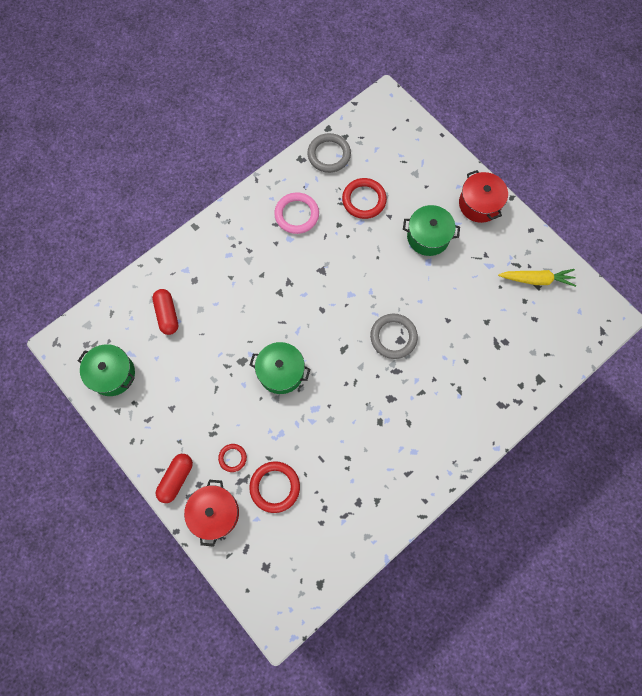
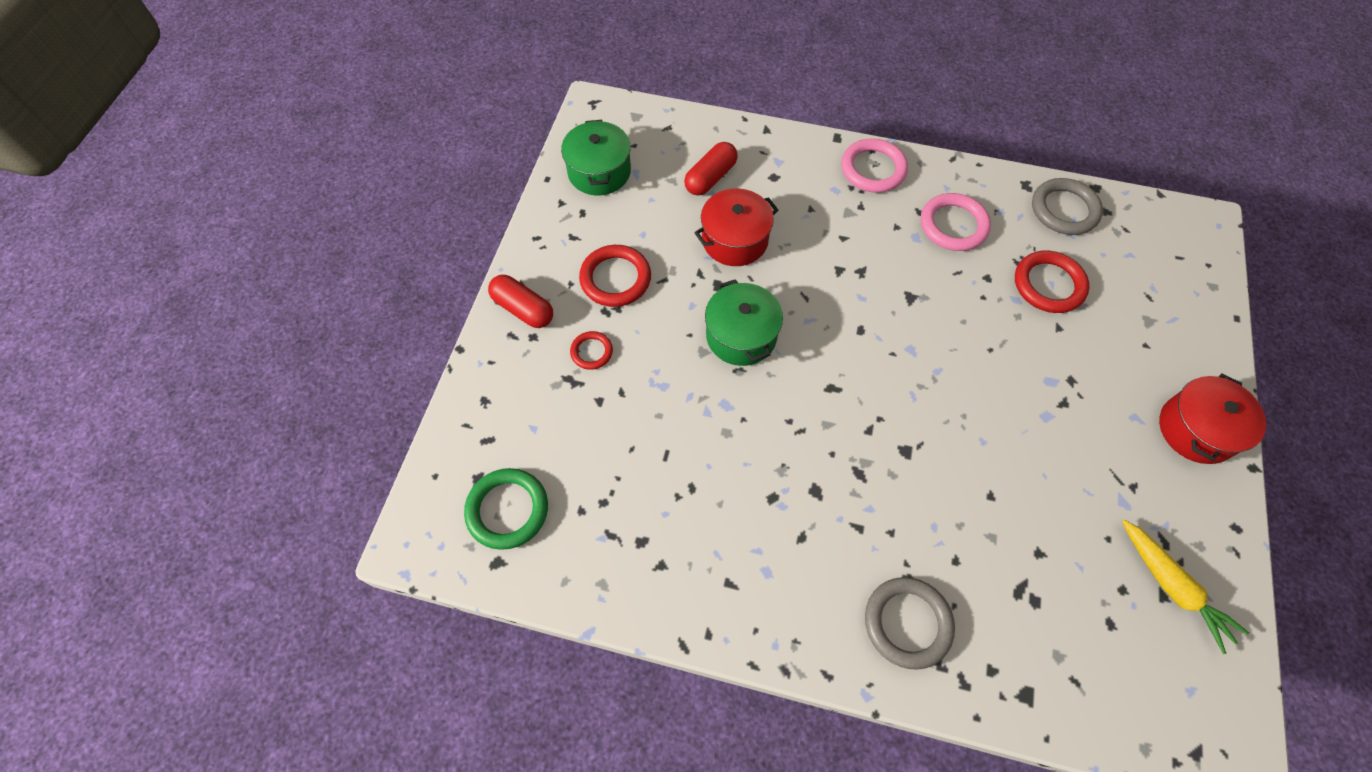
camera: 55 degrees right, 10 degrees down
red capsule [156,454,193,503] -> red capsule turned 45 degrees clockwise [488,275,553,328]
red pot [184,480,239,547] -> red pot moved to [695,188,778,266]
red ring [249,461,300,513] -> red ring moved to [579,245,651,307]
grey ring [370,314,418,359] -> grey ring moved to [865,577,955,670]
green pot [403,205,460,256] -> none
none -> green ring [464,468,548,550]
none -> pink ring [841,138,908,193]

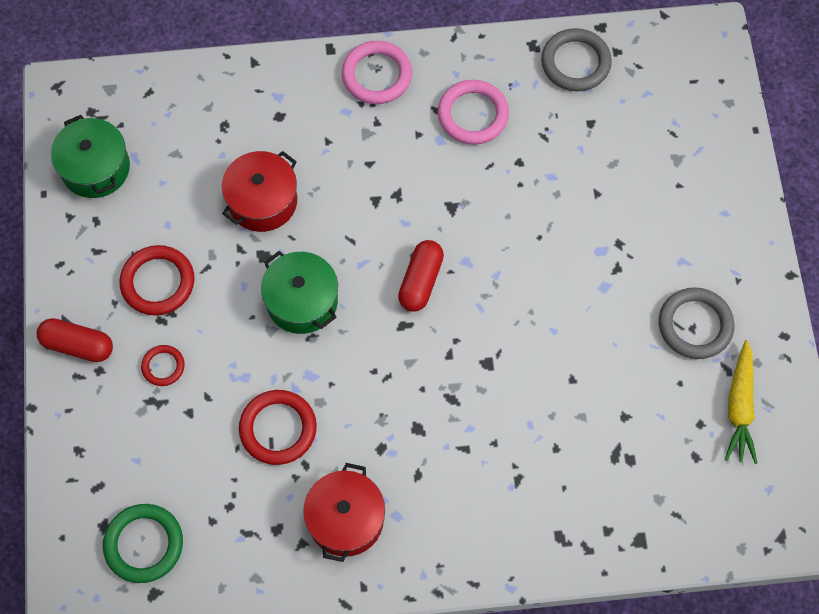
camera: 20 degrees left, 5 degrees up
red capsule [684,142,738,196] -> red capsule moved to [398,240,444,312]
grey ring [865,577,955,670] -> grey ring moved to [659,287,735,359]
red ring [1015,251,1089,313] -> red ring moved to [239,390,317,465]
yellow carrot [1122,520,1249,654] -> yellow carrot turned 60 degrees clockwise [725,340,757,464]
red pot [1159,373,1266,464] -> red pot moved to [303,463,385,562]

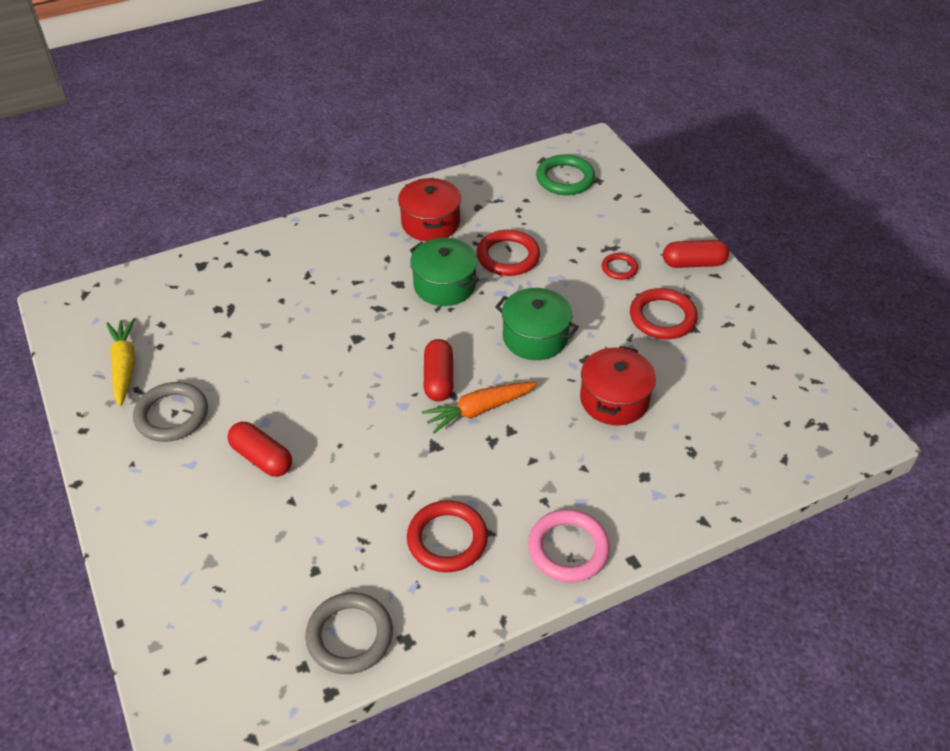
camera: 160 degrees right, 20 degrees down
green pot [51,115,130,198] -> green pot moved to [410,238,479,306]
pink ring [438,80,509,145] -> red ring [407,500,488,572]
none -> red capsule [228,422,292,477]
none -> orange carrot [422,382,538,434]

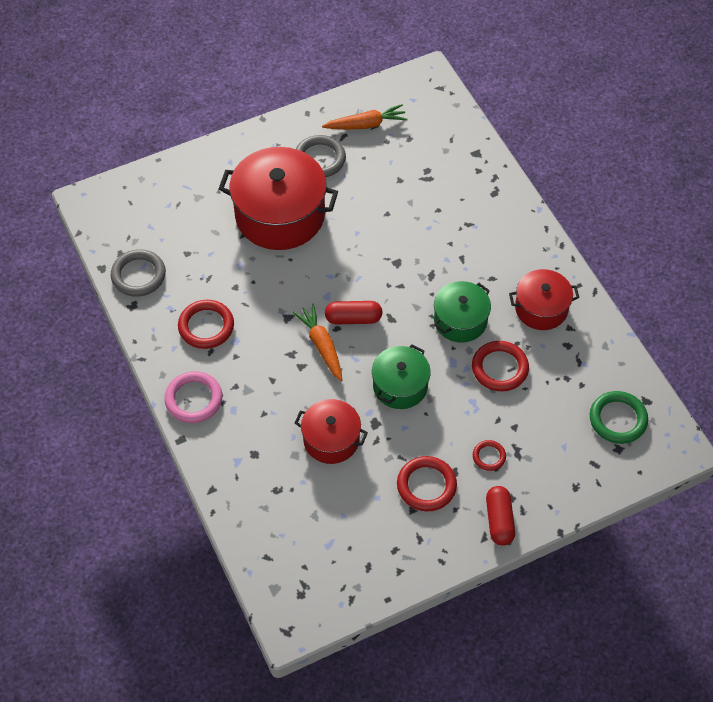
camera: 90 degrees right, 10 degrees up
yellow carrot [106,318,135,407] -> orange carrot [322,104,408,129]
red capsule [228,422,292,477] -> red pot [219,147,338,250]

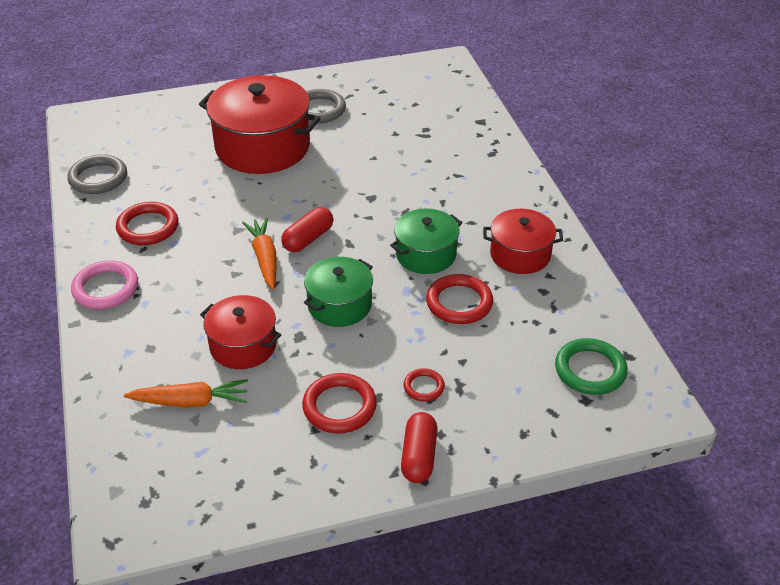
camera: 10 degrees right, 15 degrees down
orange carrot [322,104,408,129] -> orange carrot moved to [124,379,248,407]
red capsule [325,301,383,324] -> red capsule turned 60 degrees counterclockwise [281,207,333,252]

